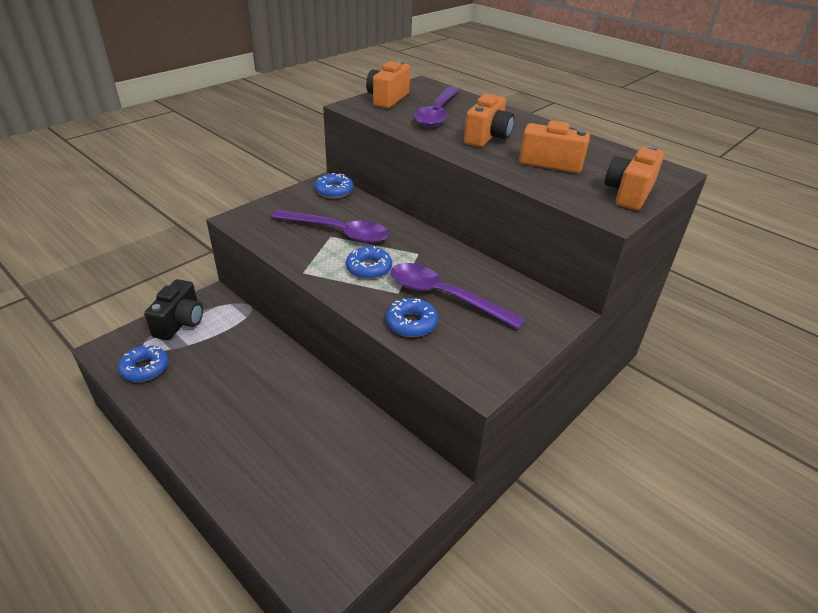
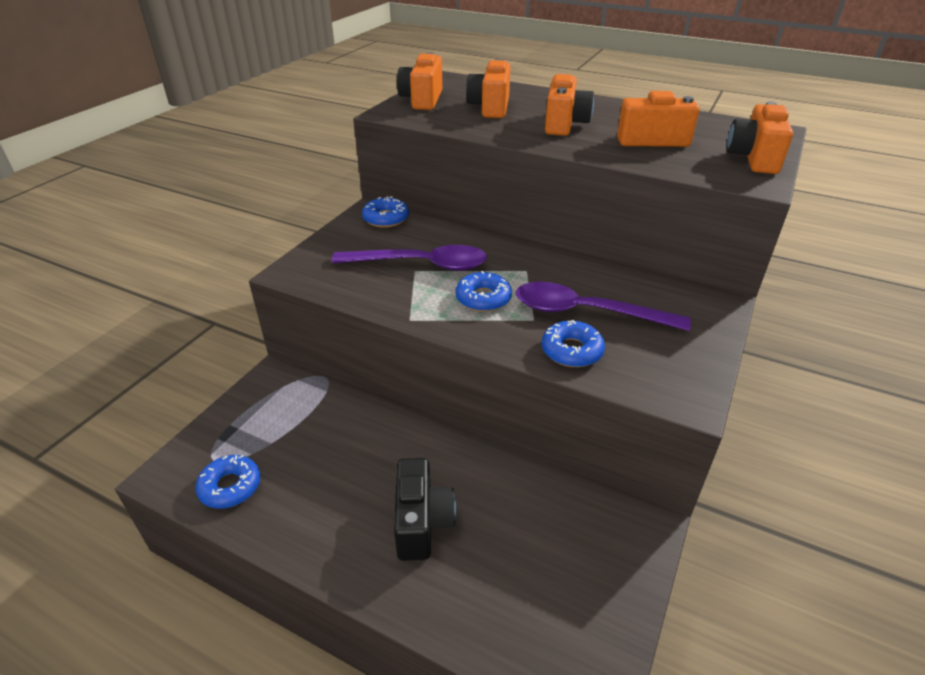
camera: 15 degrees left, 0 degrees up
black camera [144,279,203,340] -> black camera moved to [394,458,456,561]
purple spoon [414,87,459,127] -> orange camera [466,59,511,118]

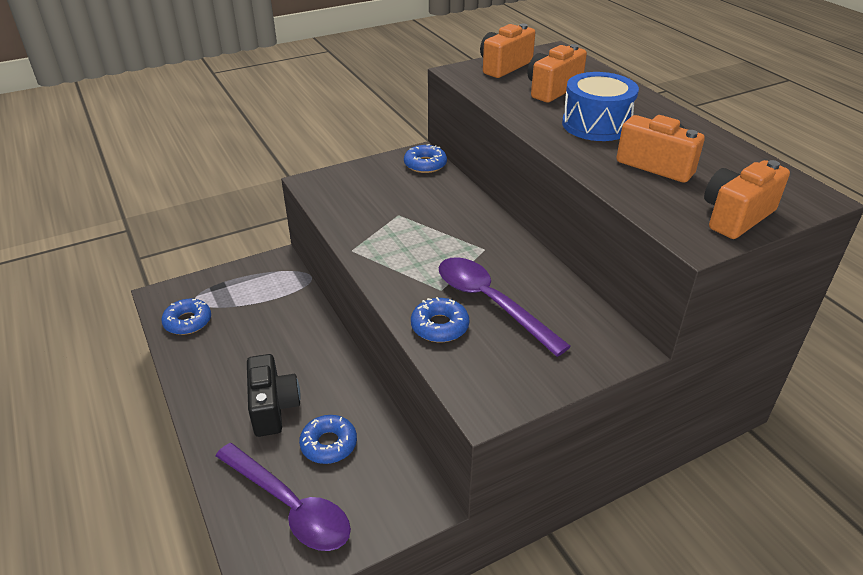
camera: 35 degrees right, 0 degrees up
purple spoon [332,245,487,271] -> purple spoon moved to [215,443,351,551]
black camera [394,458,456,561] -> black camera turned 45 degrees counterclockwise [247,354,301,437]
blue donut [456,271,512,312] -> blue donut moved to [299,415,357,464]
orange camera [545,74,594,136] -> blue drum [562,72,639,141]

